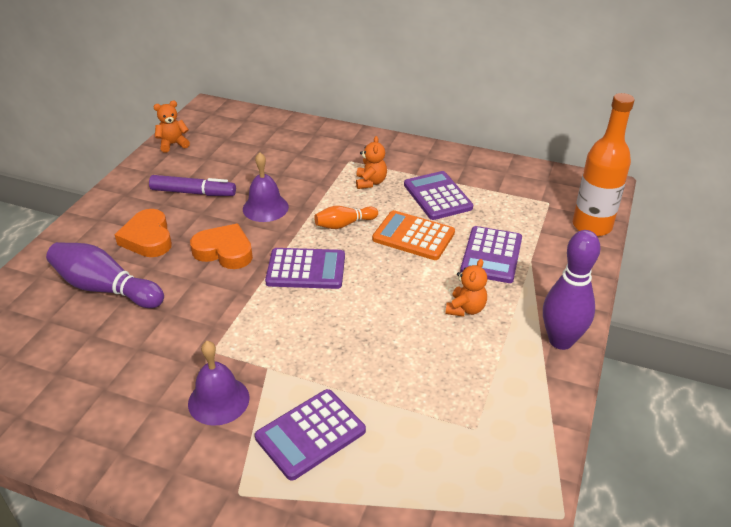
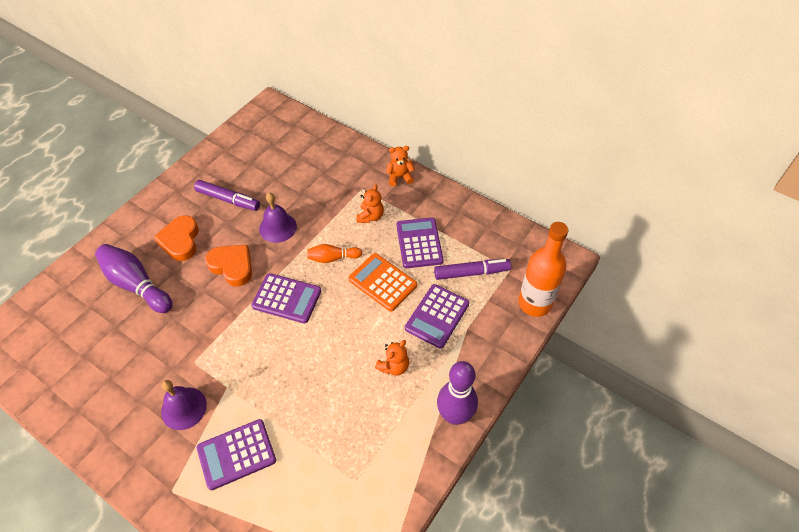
camera: 15 degrees right, 15 degrees up
orange teddy bear [153,101,190,153] -> orange teddy bear moved to [386,146,415,186]
none -> purple marker [434,259,511,280]

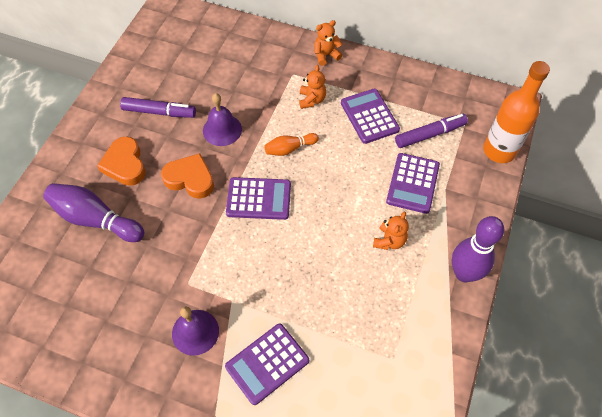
camera: 15 degrees left, 5 degrees up
orange calculator [349,253,417,312] -> none

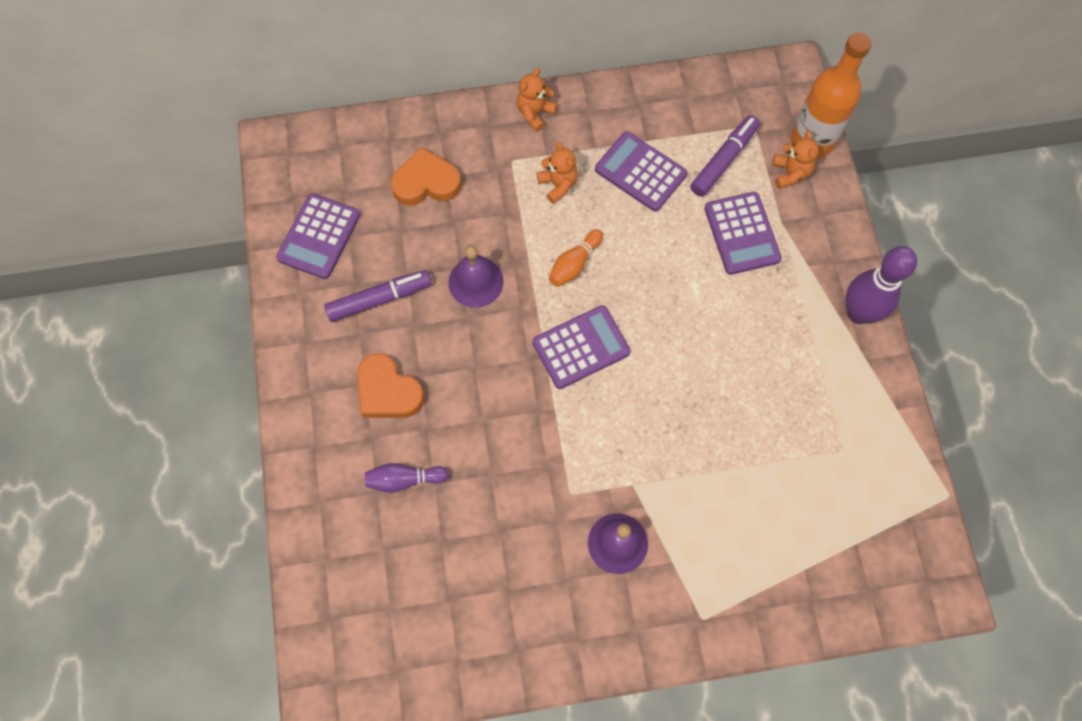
camera: 30 degrees left, 10 degrees up
purple bowling pin [43,183,145,242] -> purple bowling pin [365,463,449,493], size x0.57
orange heart [161,153,214,199] -> orange heart moved to [390,147,461,206]
purple calculator [225,324,309,405] -> purple calculator moved to [276,193,360,279]
orange teddy bear [373,211,409,250] -> orange teddy bear moved to [772,130,819,189]

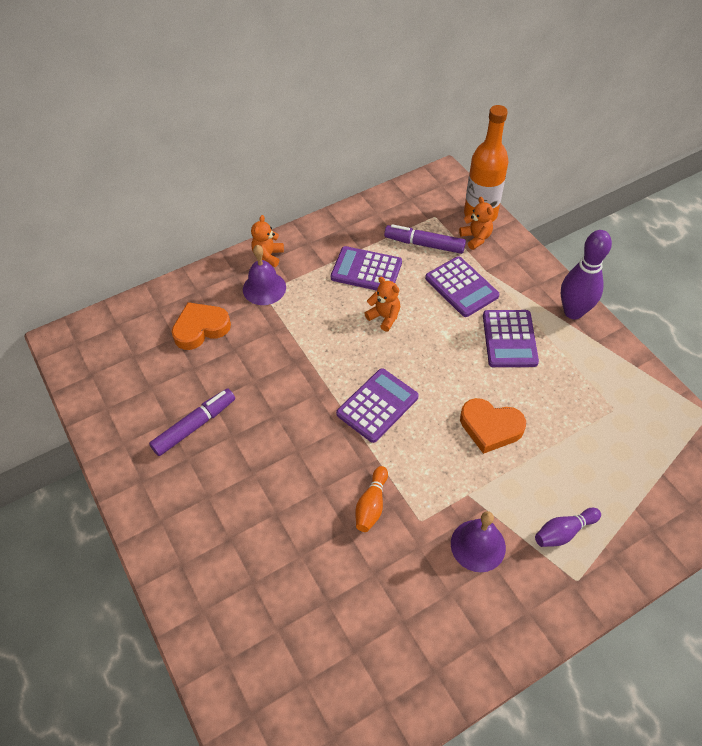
camera: 20 degrees left, 15 degrees down
purple calculator [276,193,360,279] -> purple calculator moved to [483,310,539,367]
orange heart [357,353,425,418] -> orange heart moved to [460,398,526,454]
purple bowling pin [365,463,449,493] -> purple bowling pin moved to [535,508,601,547]
purple bell [448,246,504,308] -> purple bell moved to [243,245,286,305]
orange teddy bear [537,142,578,204] -> orange teddy bear moved to [364,277,400,332]
orange bowling pin [549,229,603,287] -> orange bowling pin moved to [355,466,388,532]
purple marker [690,115,760,197] -> purple marker turned 90 degrees counterclockwise [384,224,466,254]

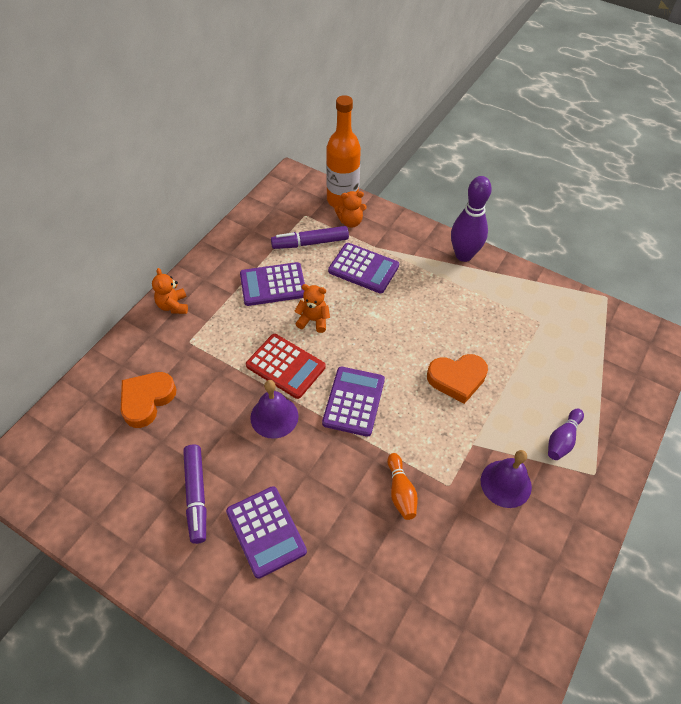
camera: 30 degrees left, 0 degrees up
purple marker [149,388,235,456] -> purple marker turned 150 degrees clockwise [183,444,206,544]
purple bell [243,245,286,305] -> purple bell moved to [250,380,299,439]
orange teddy bear [459,197,494,250] -> orange teddy bear turned 135 degrees clockwise [335,191,367,228]
purple calculator [483,310,539,367] -> purple calculator moved to [226,486,307,579]
none -> red calculator [246,334,325,399]

